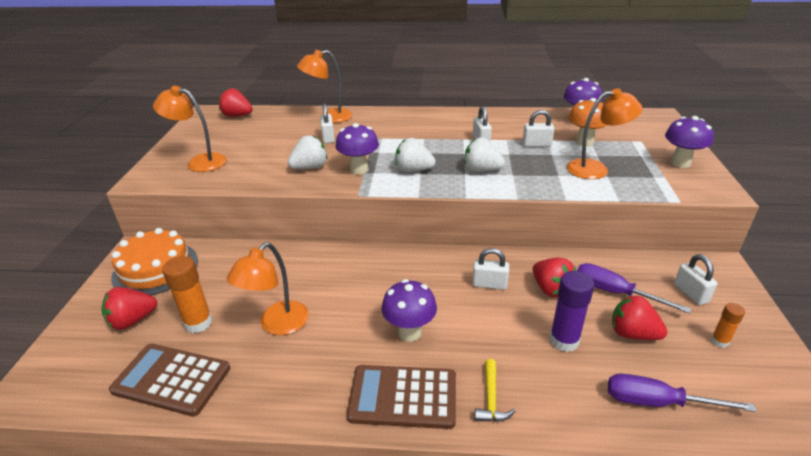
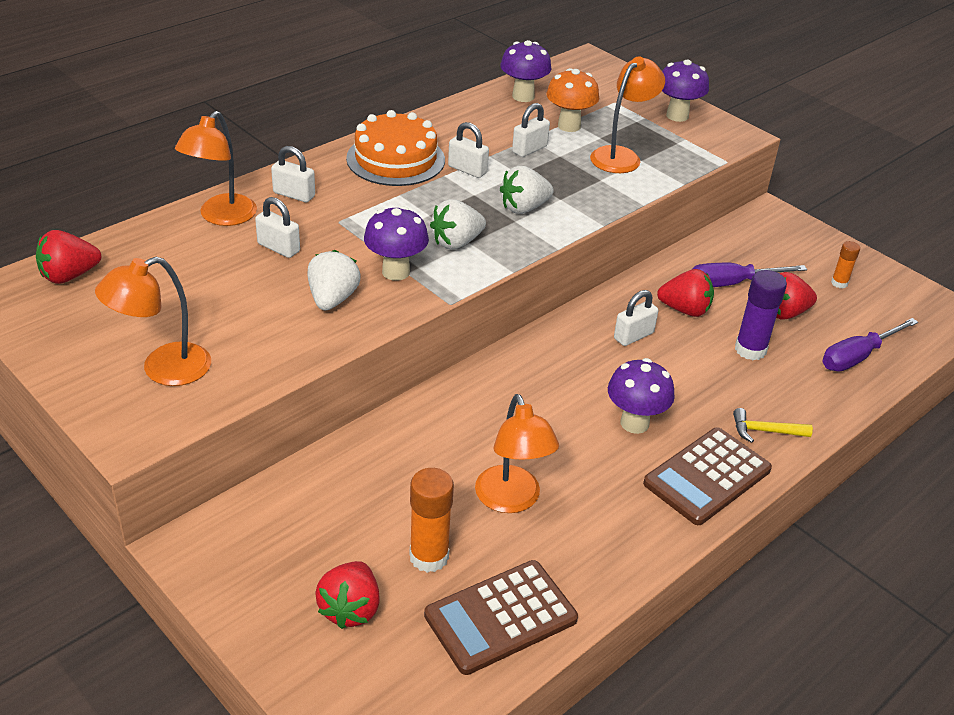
camera: 50 degrees left, 5 degrees up
orange cake [111,228,198,295] -> orange cake moved to [346,110,445,186]
yellow hammer [475,359,515,422] -> yellow hammer turned 135 degrees clockwise [733,408,813,443]
white padlock [674,254,717,305] -> white padlock moved to [271,146,315,202]

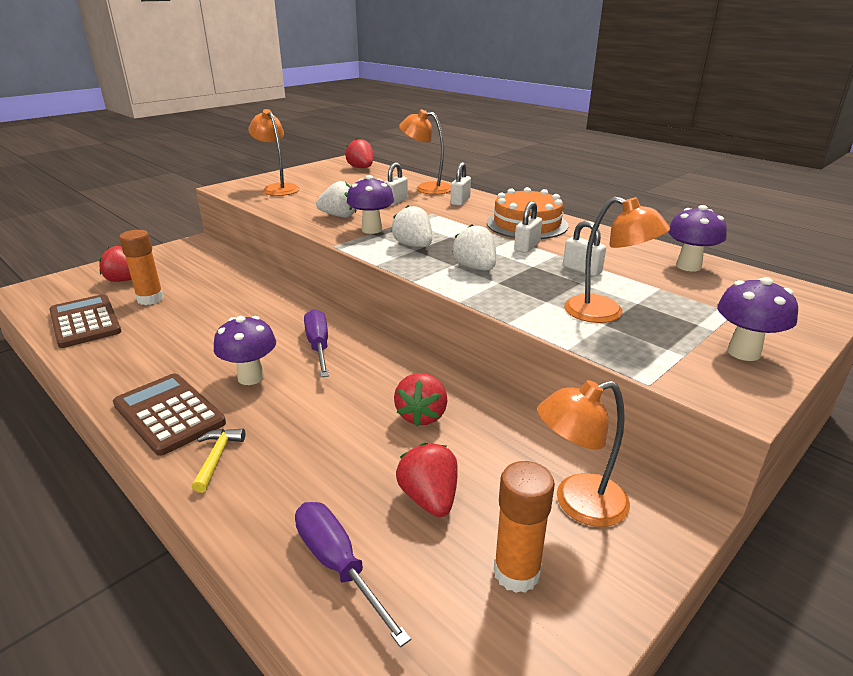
camera: 90 degrees right, 10 degrees down
orange lamp [475,394,559,513] -> orange lamp moved to [537,380,630,527]
orange mushroom [546,68,599,132] -> none
white padlock [614,290,658,346] -> none
purple screwdriver [691,263,807,287] -> purple screwdriver moved to [304,309,329,377]
purple glue stick [735,270,787,360] -> none
orange glue stick [831,241,860,288] -> orange glue stick [494,461,555,593], size x1.77

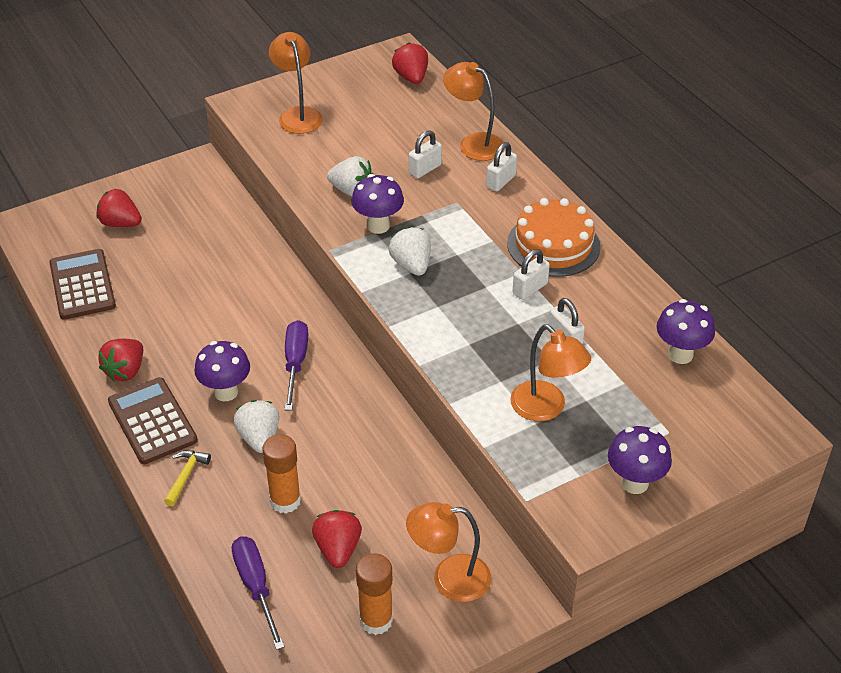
camera: 15 degrees right, 15 degrees up
orange glue stick [119,230,164,305] -> orange glue stick moved to [262,434,301,513]
red strawberry [394,373,448,427] -> red strawberry moved to [98,339,143,381]
white strawberry [452,224,496,270] -> white strawberry moved to [233,400,280,453]

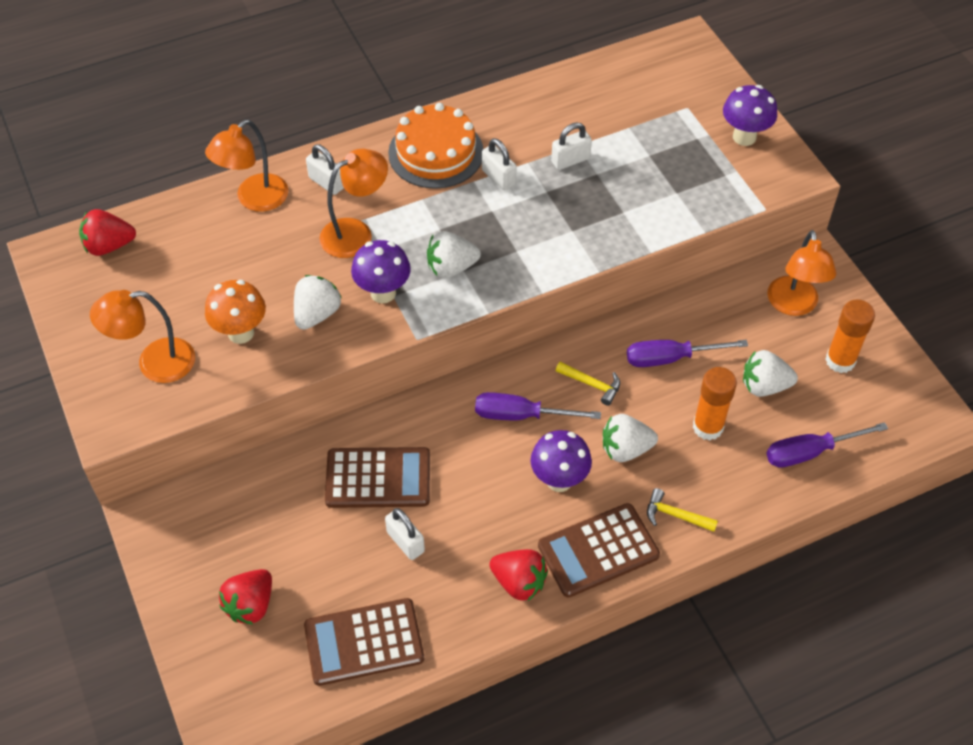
camera: 85 degrees left, 10 degrees up
red strawberry [312,510,362,568] -> white strawberry [743,350,798,397]
white padlock [409,130,442,178] -> white padlock moved to [385,508,425,560]
orange lamp [510,324,591,421] -> orange lamp moved to [319,149,388,258]
purple mushroom [657,299,715,364] -> none
none -> orange mushroom [205,280,266,344]
none -> brown calculator [325,447,430,508]
none -> yellow hammer [556,361,620,406]
none -> purple screwdriver [627,340,748,367]

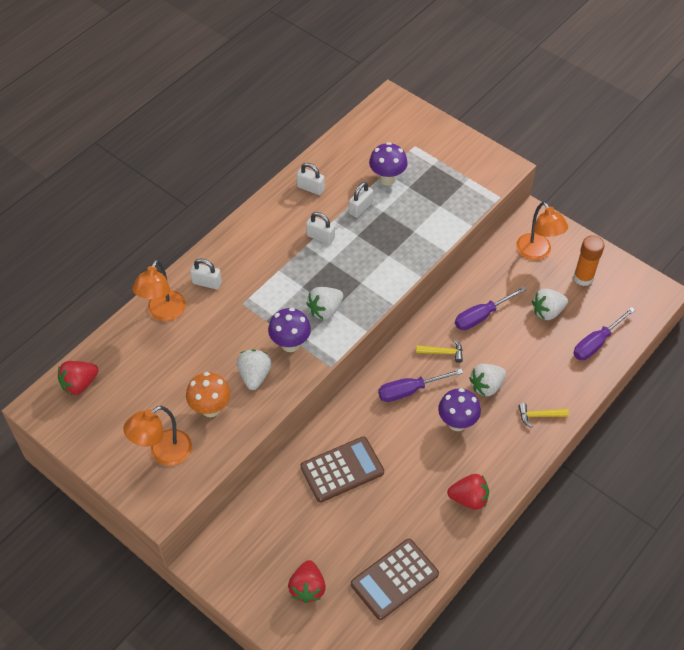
camera: 25 degrees left, 0 degrees up
orange lamp [319,149,388,258] -> none
white padlock [385,508,425,560] -> white padlock moved to [297,163,325,195]
orange cake [388,103,483,189] -> none
brown calculator [538,503,660,598] -> none
orange glue stick [693,367,737,440] -> none
purple mushroom [723,85,777,146] -> purple mushroom moved to [369,142,408,185]

